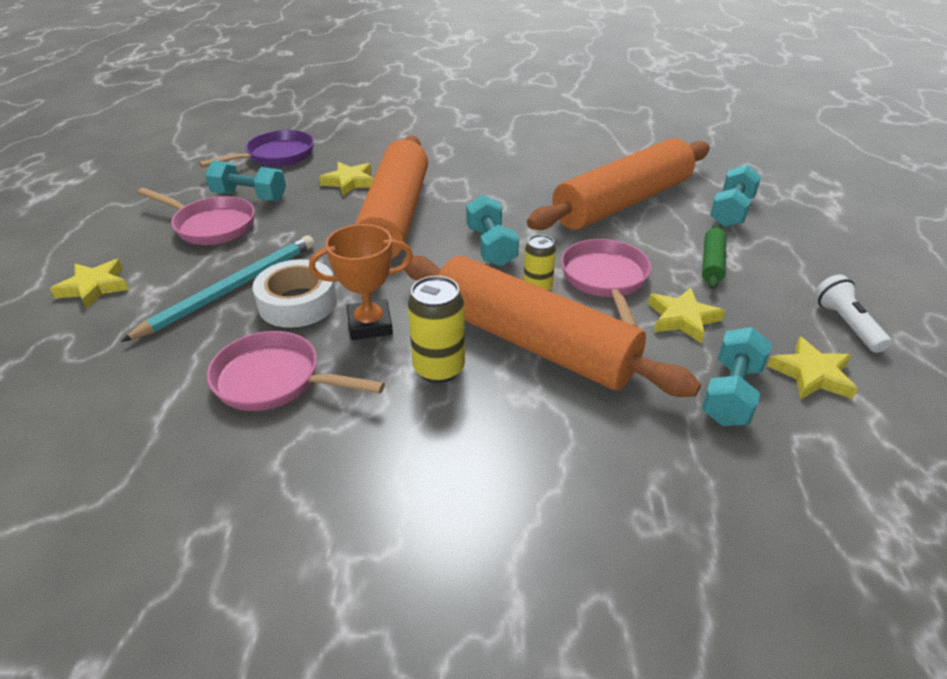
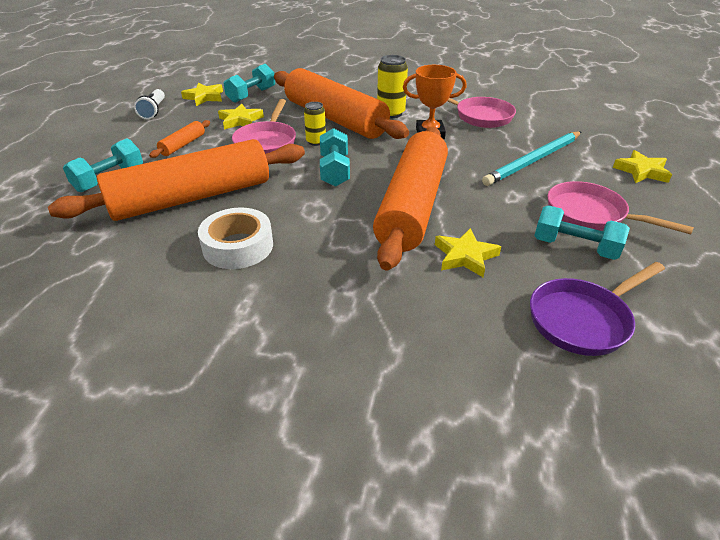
camera: 170 degrees left, 0 degrees up
white tape [252,259,337,328] -> white tape moved to [198,207,273,269]
green rolling pin [702,224,726,290] -> orange rolling pin [149,120,210,158]

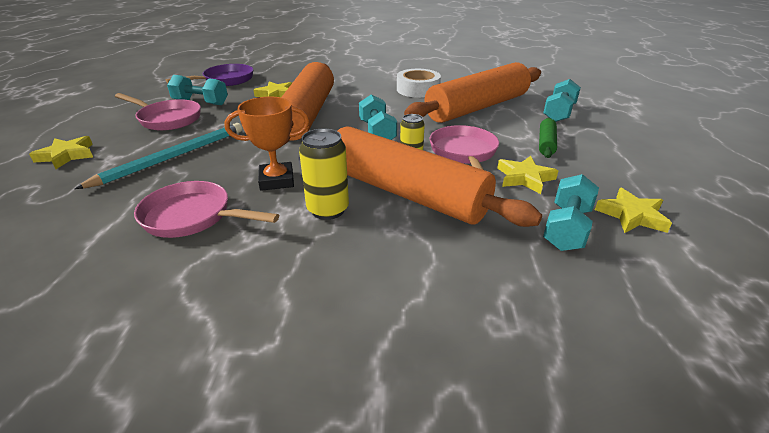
camera: 170 degrees right, 5 degrees down
white flashlight [134,89,165,119] -> none
orange rolling pin [149,120,210,158] -> green rolling pin [539,118,557,158]

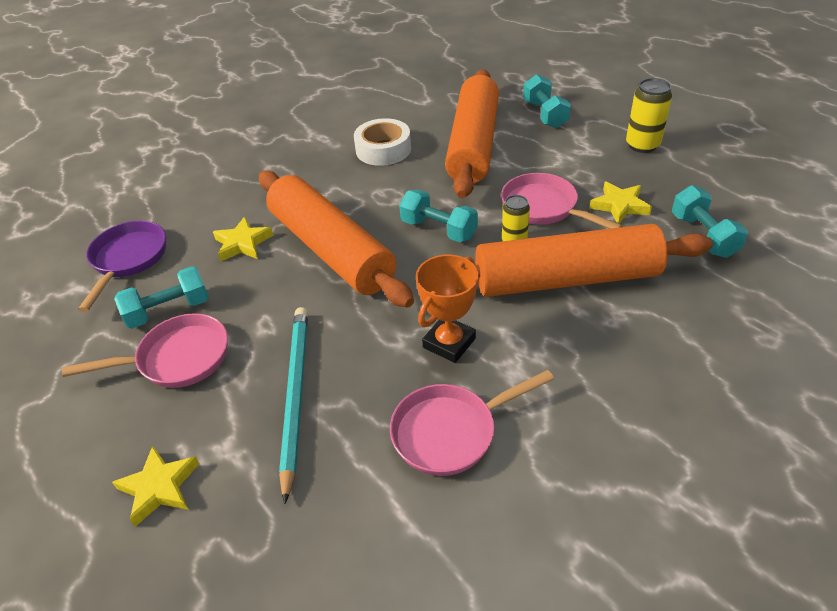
camera: 40 degrees left, 10 degrees up
yellow can [299,128,349,220] -> yellow can moved to [626,78,672,153]
green rolling pin [539,118,557,158] -> none
yellow star [595,188,672,233] -> none

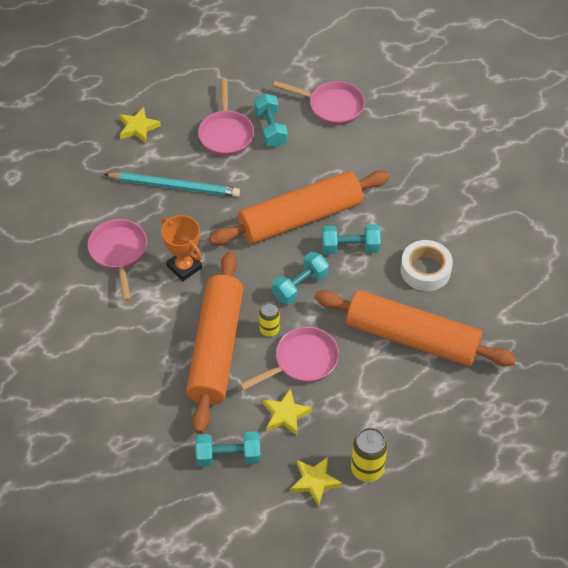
camera: 100 degrees right, 10 degrees up
purple pan [78,221,166,312] -> pink pan [273,81,365,125]
yellow star [213,217,273,261] -> yellow star moved to [291,457,342,506]
turquoise dumbbell [523,74,571,128] -> turquoise dumbbell moved to [322,224,381,254]

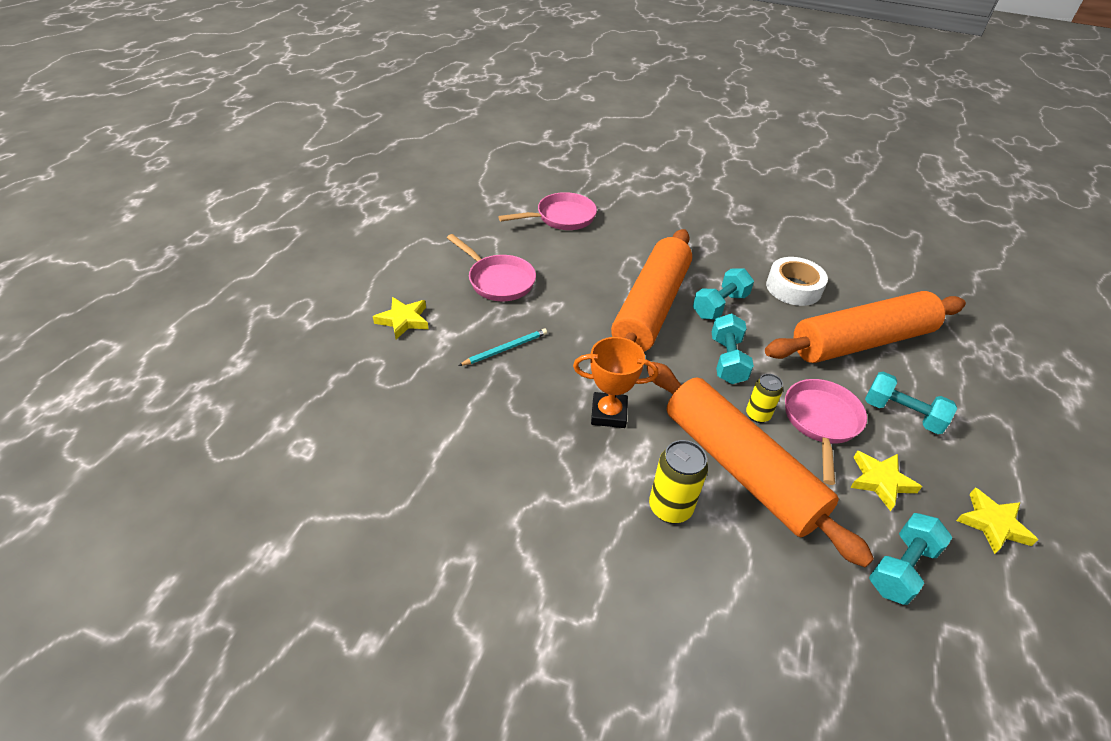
camera: 45 degrees left, 10 degrees down
pink pan [87,219,147,301] -> none
turquoise pencil [104,172,240,197] -> turquoise pencil [458,328,547,366], size x0.56
turquoise dumbbell [254,93,288,147] -> turquoise dumbbell moved to [865,372,957,434]
yellow can [351,428,388,482] -> yellow can moved to [649,440,708,523]

